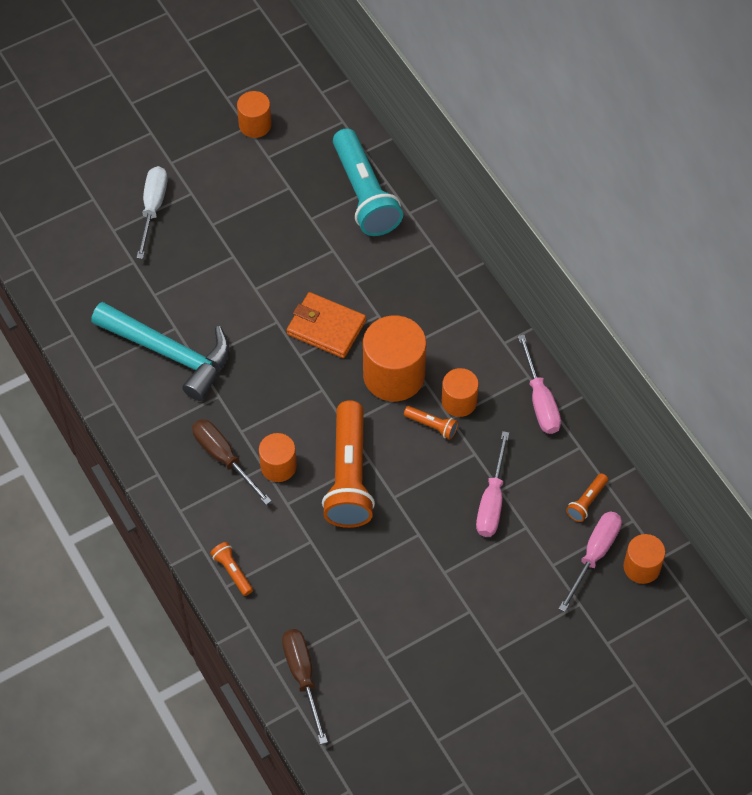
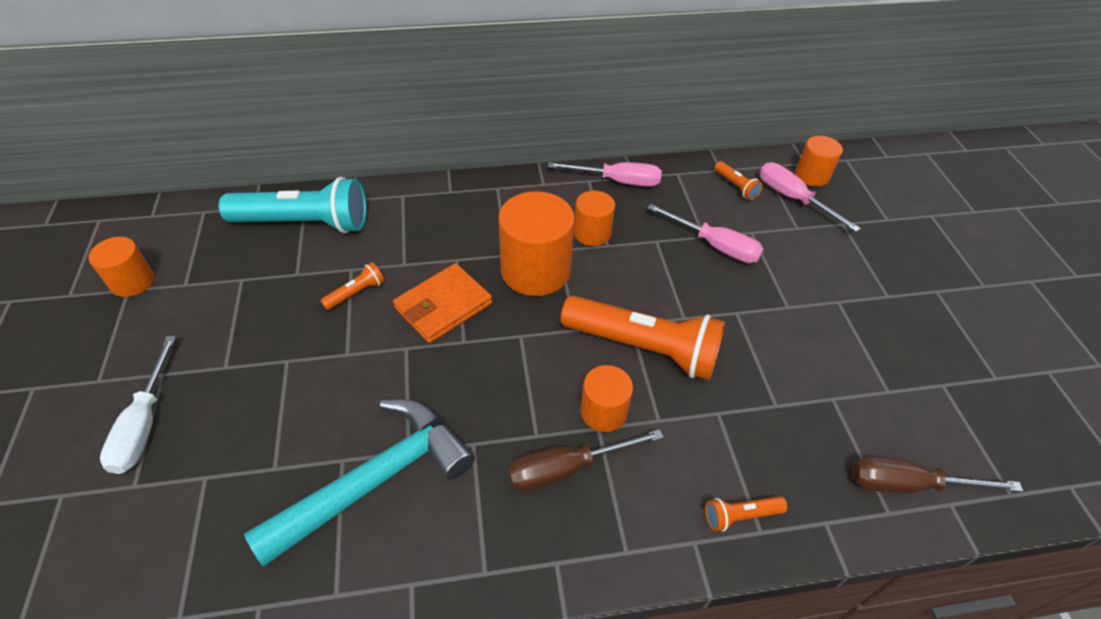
camera: 70 degrees left, 10 degrees down
white screwdriver [136,166,168,259] -> white screwdriver turned 120 degrees counterclockwise [100,336,176,474]
orange flashlight [404,406,458,440] -> orange flashlight moved to [320,262,385,310]

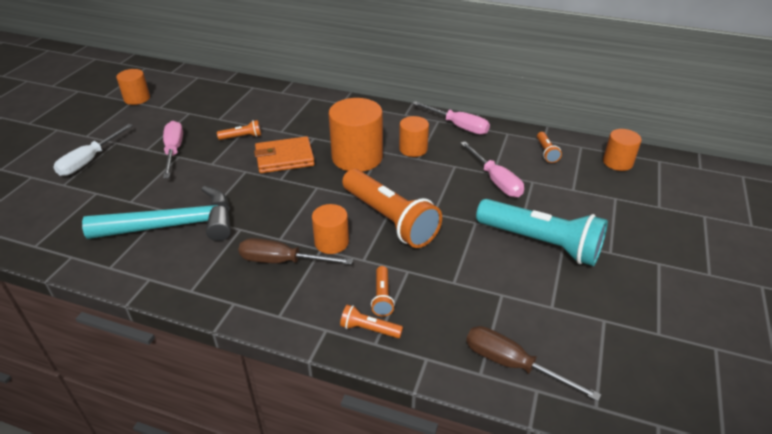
camera: 30 degrees right, 10 degrees down
turquoise flashlight [218,177,367,233] -> turquoise flashlight moved to [476,199,608,266]
pink screwdriver [760,162,861,232] -> pink screwdriver moved to [163,121,183,178]
none -> orange flashlight [371,266,395,316]

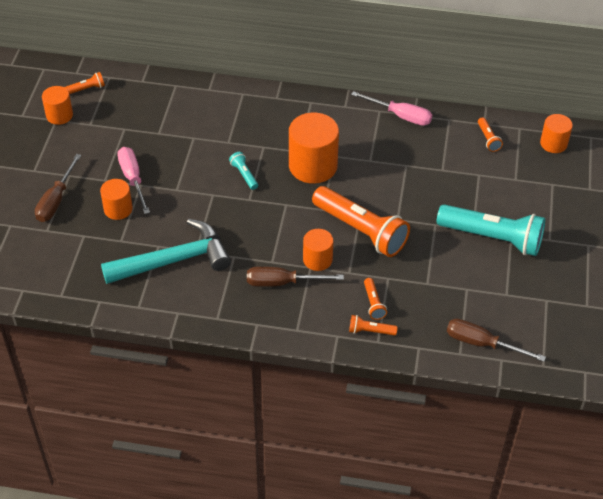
camera: 10 degrees left, 10 degrees up
white screwdriver [53,124,133,176] -> brown screwdriver [35,154,81,222]
orange flashlight [217,120,261,140] -> orange flashlight moved to [64,72,105,94]
orange wallet [254,136,315,173] -> turquoise flashlight [229,152,258,190]
orange cylinder [399,116,429,157] -> orange cylinder moved to [100,179,133,220]
pink screwdriver [460,141,524,197] -> none

